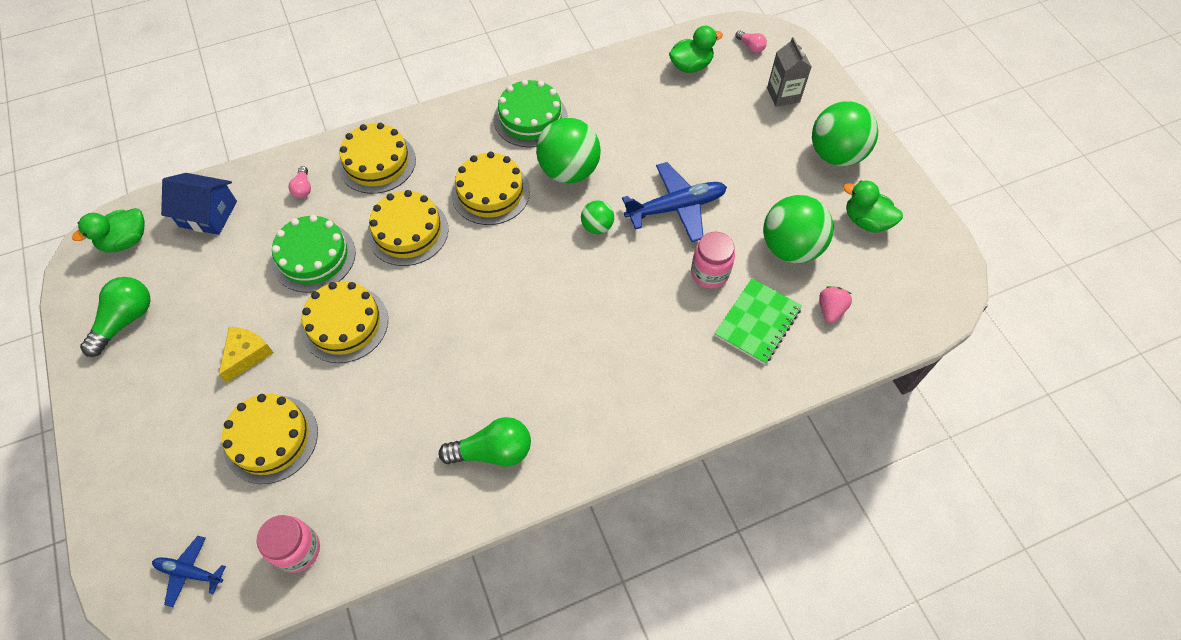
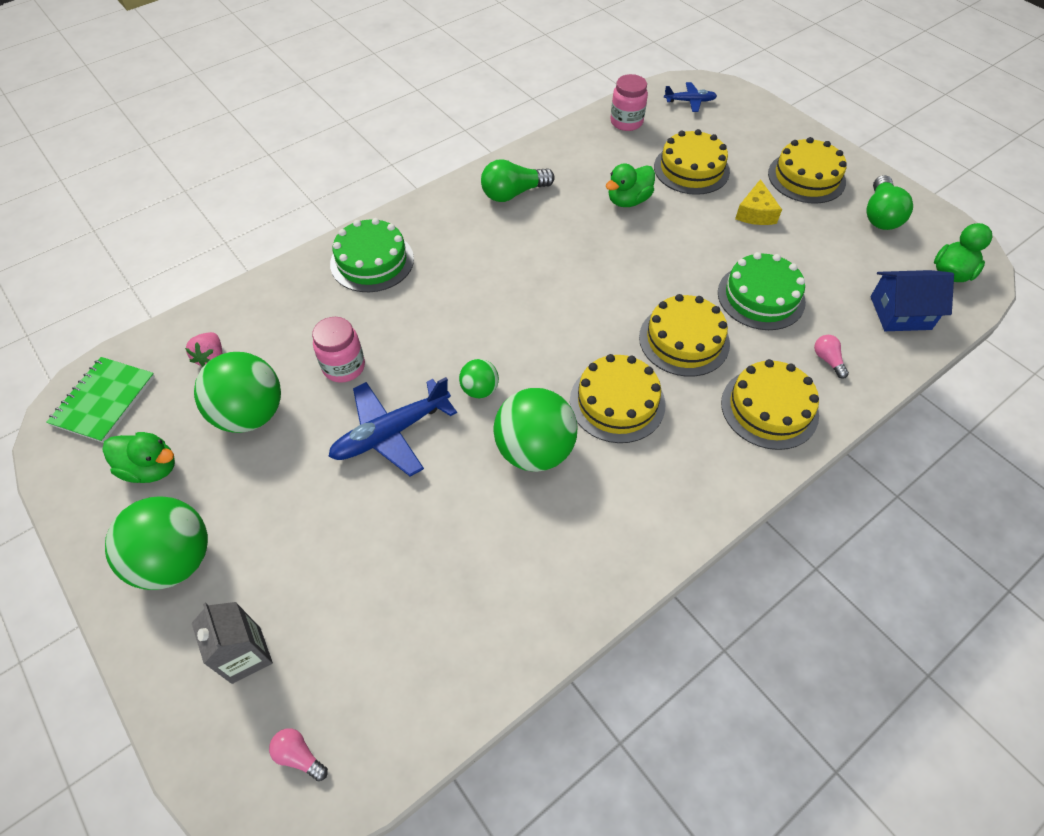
camera: 165 degrees right, 5 degrees down
yellow cake [301,281,388,363] -> yellow cake moved to [768,137,847,203]
green cake [494,79,568,148] -> green cake moved to [330,218,414,292]
green duck [669,26,723,73] -> green duck moved to [606,163,655,207]
green notebook [714,278,802,364] -> green notebook moved to [46,357,155,443]

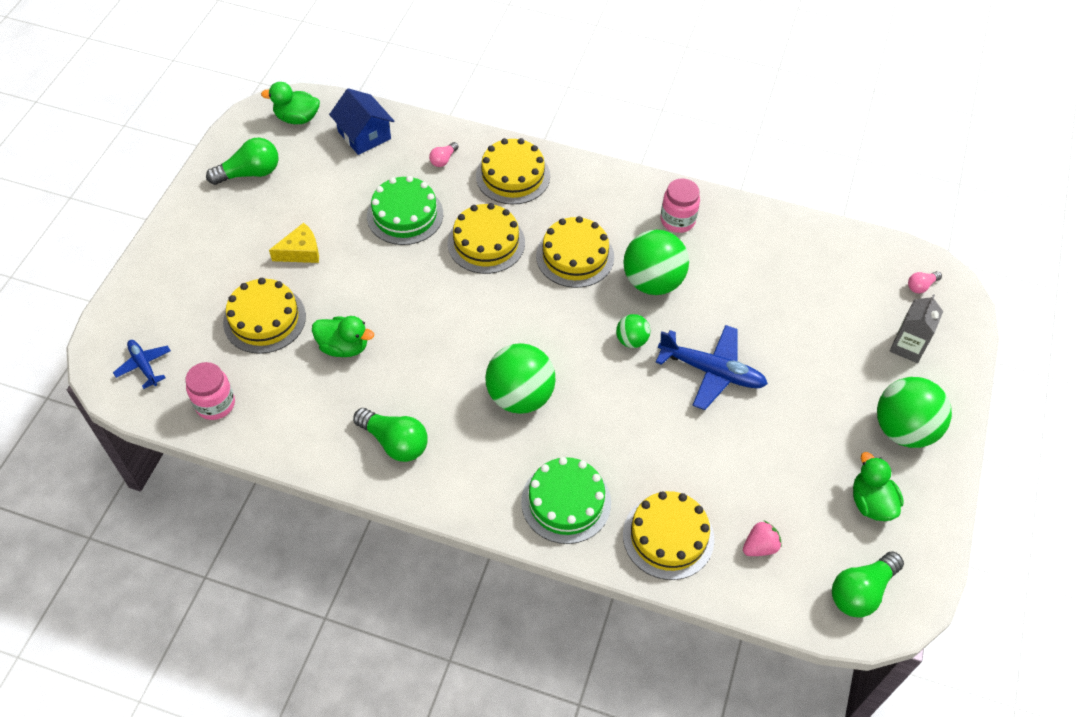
camera: 125 degrees left, 0 degrees up
green notebook [46,357,155,443] -> green light bulb [832,551,904,617]
green ball [194,352,281,433] -> green ball moved to [485,343,556,414]
pink light bulb [269,728,328,781] -> pink light bulb turned 60 degrees clockwise [908,271,942,293]
pink jar [312,317,365,383] -> pink jar moved to [661,178,700,233]
yellow cake [768,137,847,203] -> yellow cake moved to [623,491,714,580]

